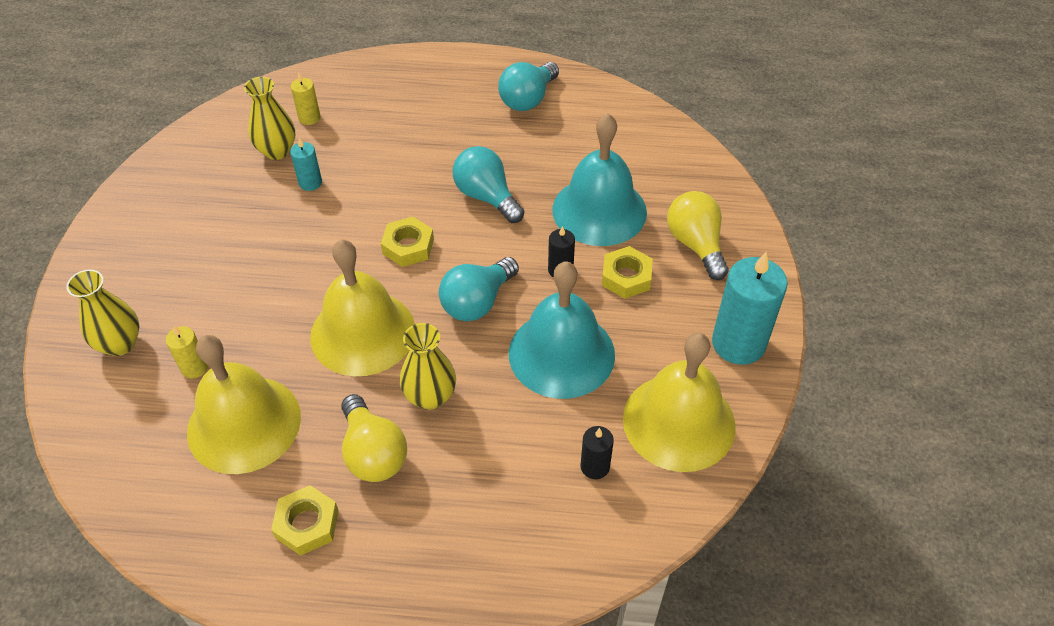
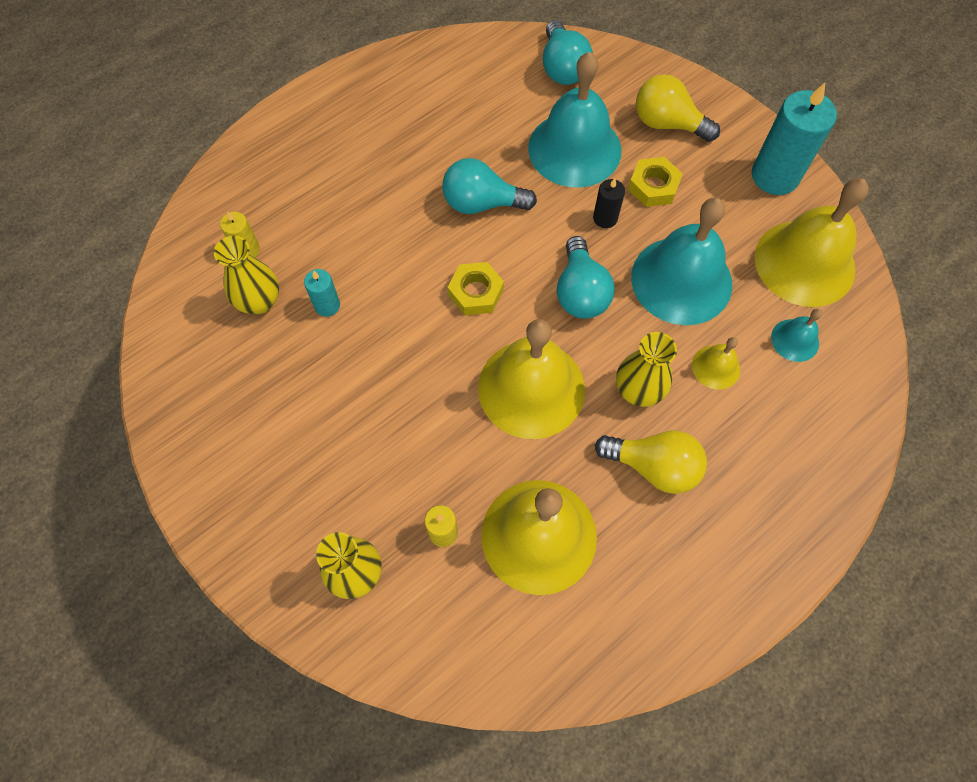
camera: 45 degrees left, 15 degrees up
yellow nut [271,485,339,556] -> none
turquoise light bulb [498,62,559,111] -> turquoise light bulb moved to [543,20,593,85]
black candle [581,426,614,479] -> turquoise bell [771,309,822,362]
none -> yellow bell [692,337,740,390]

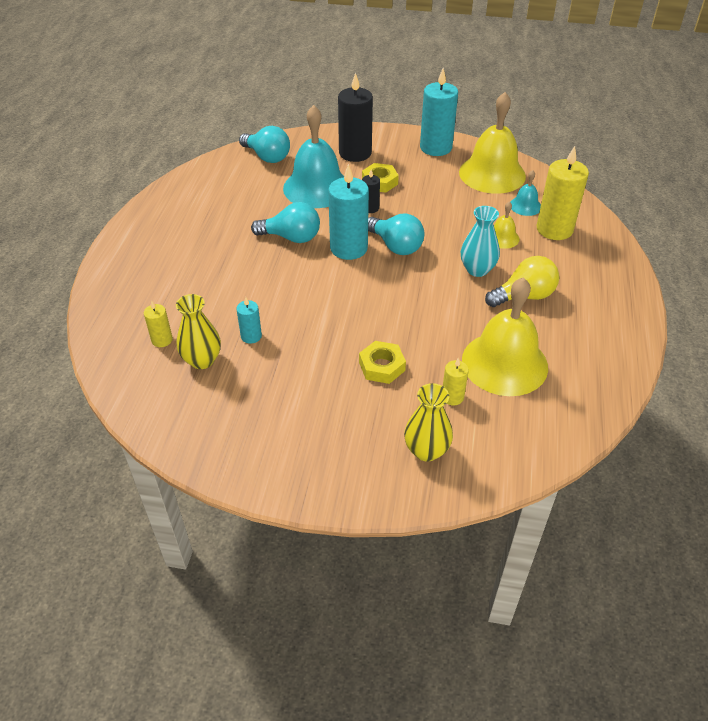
camera: 40 degrees left, 20 degrees down
turquoise light bulb [442,158,537,214] -> turquoise light bulb turned 135 degrees counterclockwise [251,202,320,243]
yellow nut [448,262,504,315] -> yellow nut moved to [359,341,406,384]
yellow bell [478,319,585,439] -> none
yellow vase [616,332,677,407] -> turquoise vase [461,206,500,277]
turquoise bell [631,198,732,325] -> none
yellow light bulb [636,74,720,142] -> black candle [338,72,373,162]
none -> turquoise candle [328,164,369,260]
none -> yellow candle [536,146,589,240]

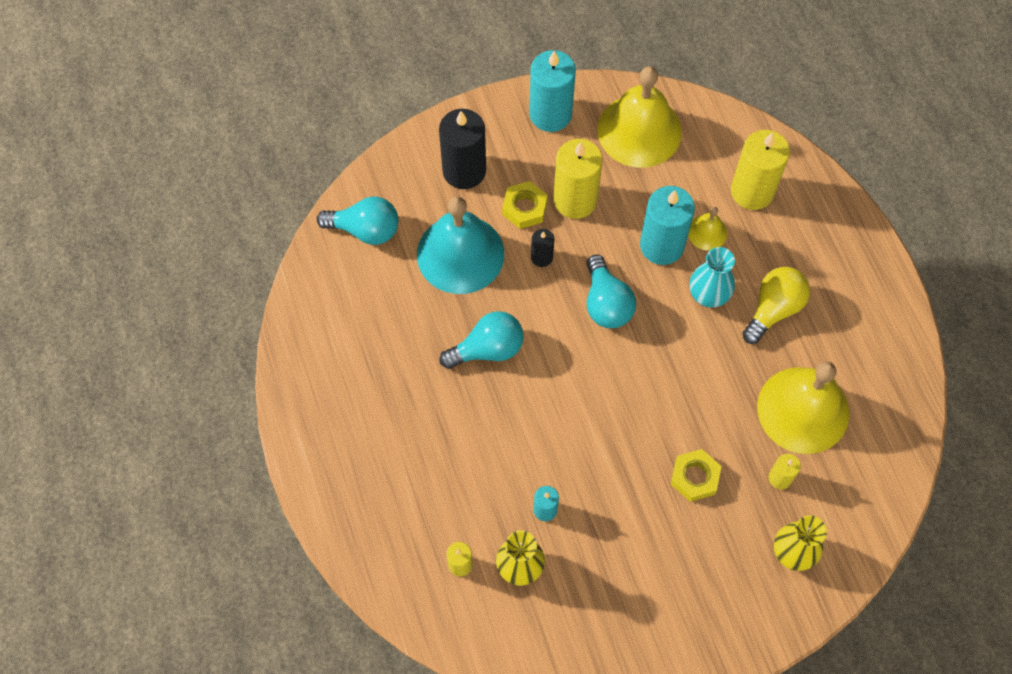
camera: 30 degrees left, 20 degrees up
turquoise candle [328,164,369,260] -> turquoise candle moved to [640,186,695,265]
turquoise light bulb [368,213,424,255] -> turquoise light bulb turned 60 degrees clockwise [587,255,636,328]
turquoise bell [510,170,541,216] -> none
none -> yellow candle [553,139,603,219]

